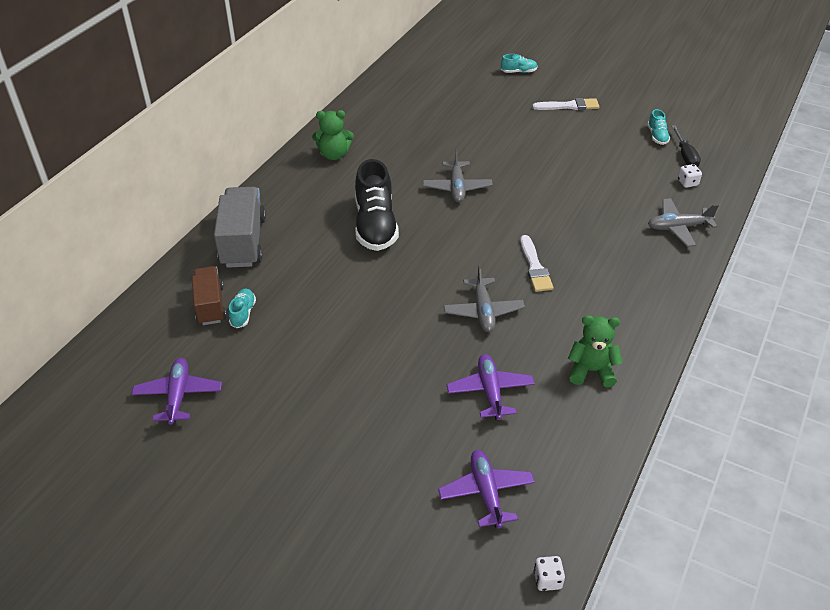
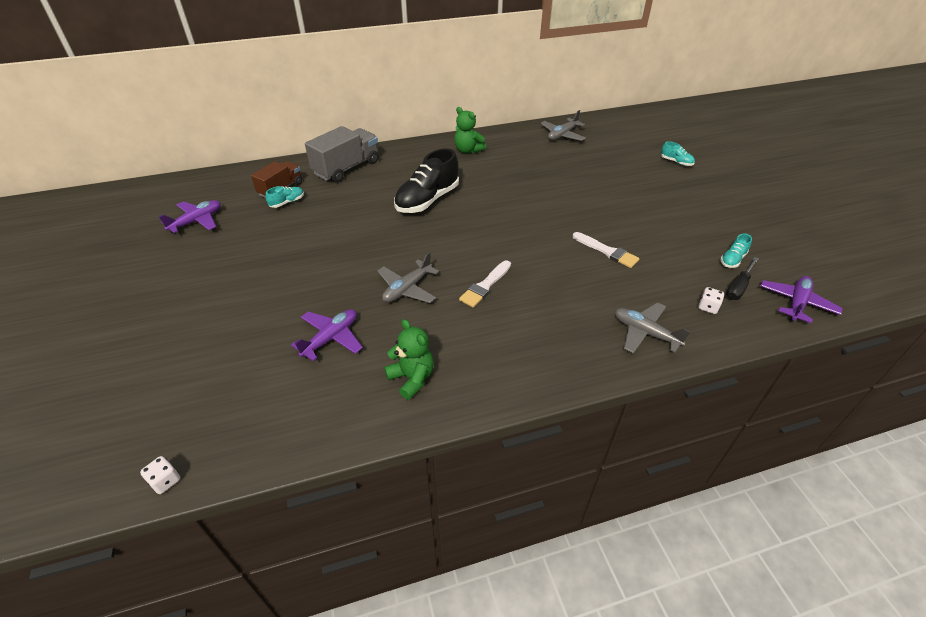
camera: 45 degrees right, 0 degrees up
grey plane [423,148,493,202] -> grey plane moved to [540,110,586,141]
purple plane [438,450,535,529] -> purple plane moved to [760,276,843,323]
white brush [532,98,599,110] -> white brush moved to [573,232,640,268]

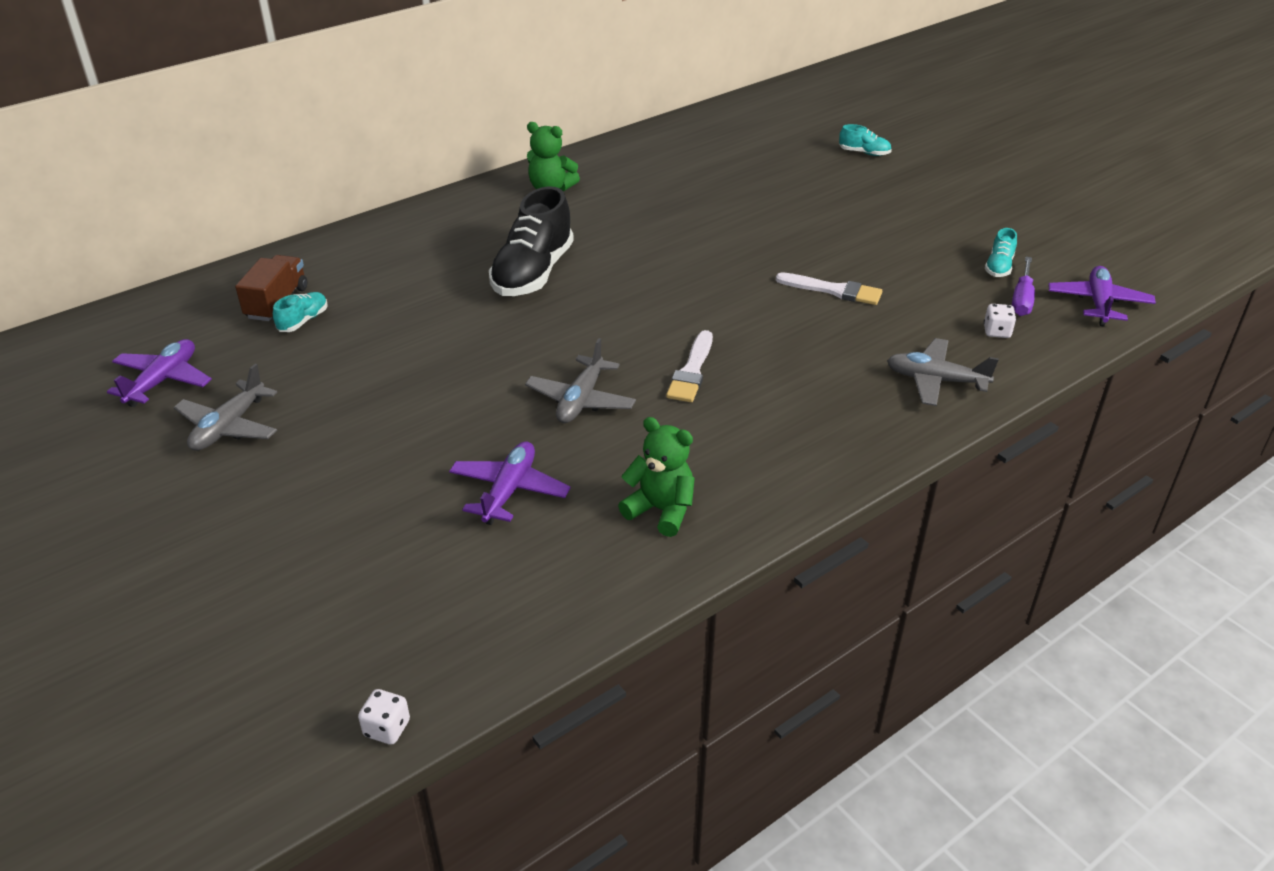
camera: 20 degrees left, 5 degrees down
grey truck [305,126,379,183] -> none
grey plane [540,110,586,141] -> grey plane moved to [174,364,277,451]
black screwdriver [726,257,759,300] -> purple screwdriver [1012,257,1035,316]

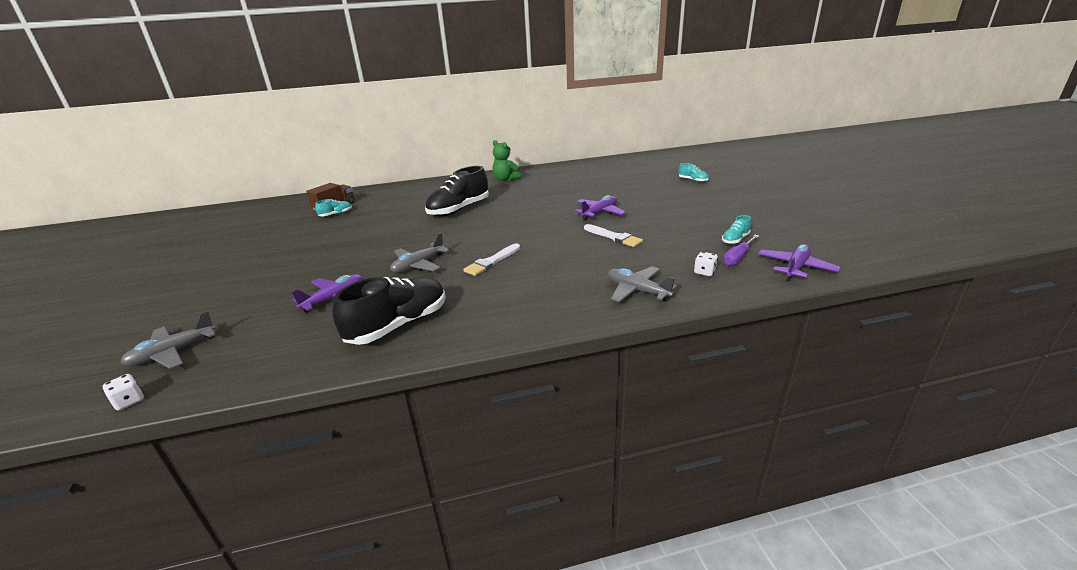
camera: 25 degrees right, 10 degrees down
purple plane [107,339,212,407] -> purple plane moved to [574,195,626,220]
grey plane [174,364,277,451] -> grey plane moved to [120,311,216,369]
green teddy bear [618,417,695,537] -> black shoe [332,277,446,345]

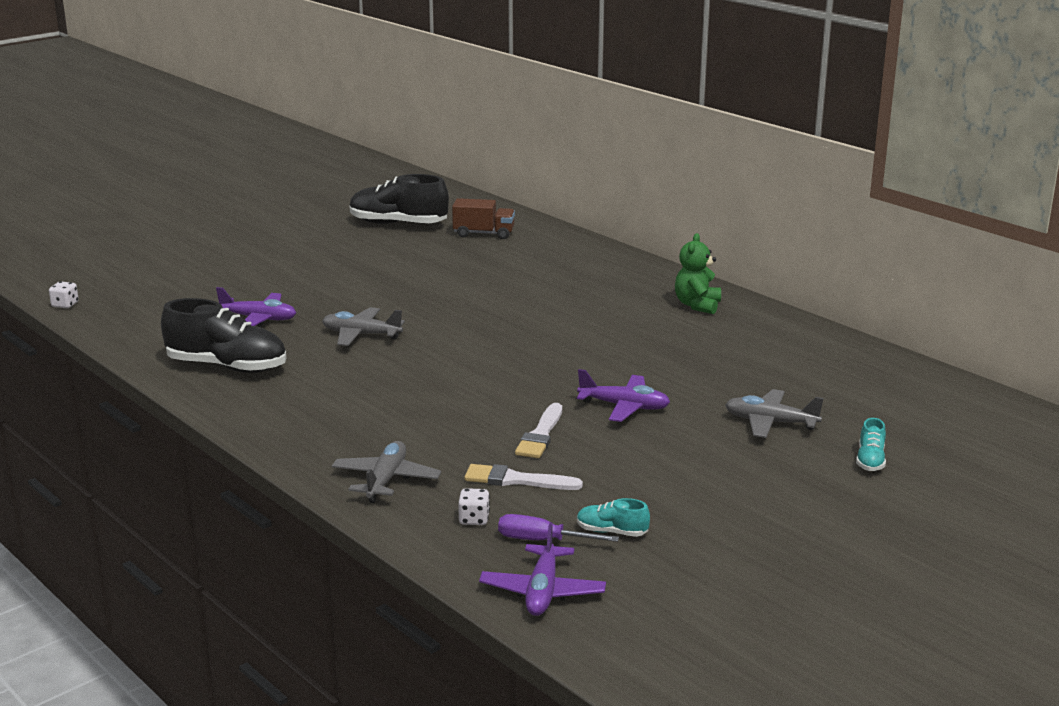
camera: 60 degrees right, 5 degrees down
grey plane [120,311,216,369] -> grey plane moved to [725,389,824,438]
turquoise shoe [315,199,352,216] -> none
black shoe [425,166,489,216] -> black shoe moved to [350,174,449,224]
white brush [463,244,520,276] -> white brush moved to [464,464,583,490]
purple plane [758,244,841,281] -> purple plane turned 90 degrees clockwise [479,522,606,616]

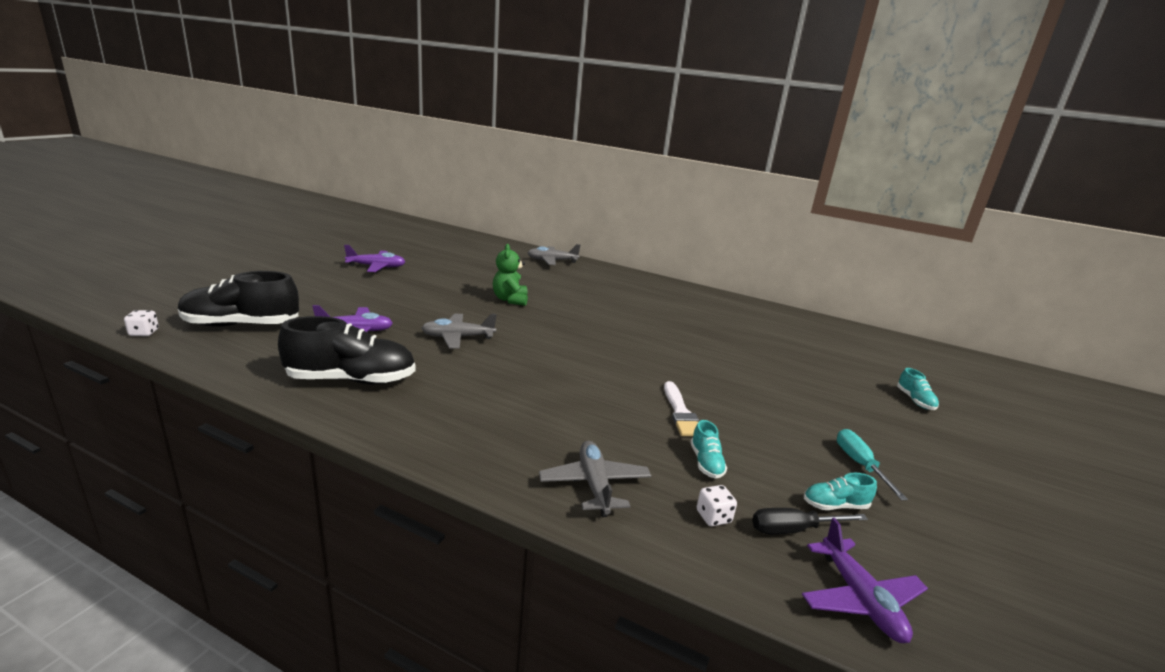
camera: 25 degrees left, 0 degrees up
black shoe [350,174,449,224] -> black shoe moved to [178,271,299,327]
brown truck [452,198,515,239] -> none
white brush [464,464,583,490] -> turquoise shoe [690,420,727,479]
purple screwdriver [498,514,619,542] -> black screwdriver [752,508,868,535]
purple plane [577,369,670,422] -> purple plane moved to [344,245,406,272]
green teddy bear [675,233,721,314] -> green teddy bear moved to [493,244,528,306]
grey plane [725,389,824,438] -> grey plane moved to [528,244,580,265]
none -> turquoise screwdriver [837,429,908,500]

